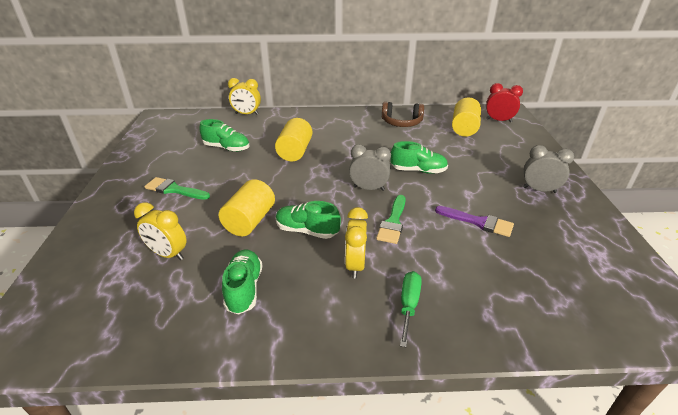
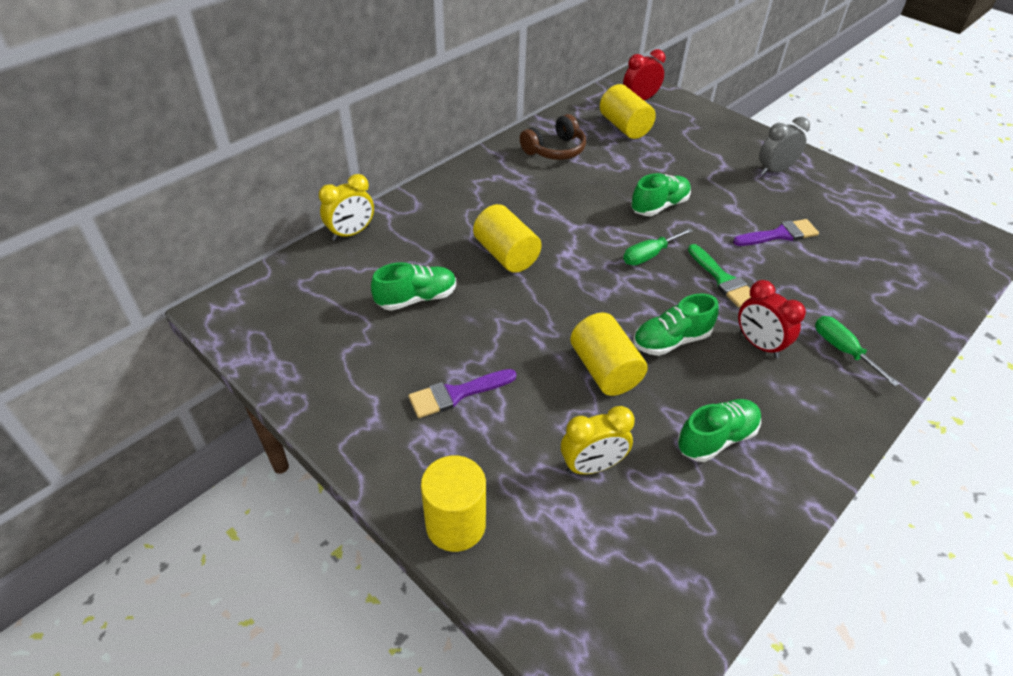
camera: 45 degrees left, 10 degrees up
green brush [144,177,210,200] -> purple brush [408,369,516,418]
green shoe [222,249,262,315] -> green shoe turned 105 degrees clockwise [677,399,761,462]
yellow clock [345,207,368,278] -> red clock [738,280,806,358]
grey clock [349,144,391,191] -> green screwdriver [623,228,693,265]
none -> yellow cylinder [421,456,486,552]

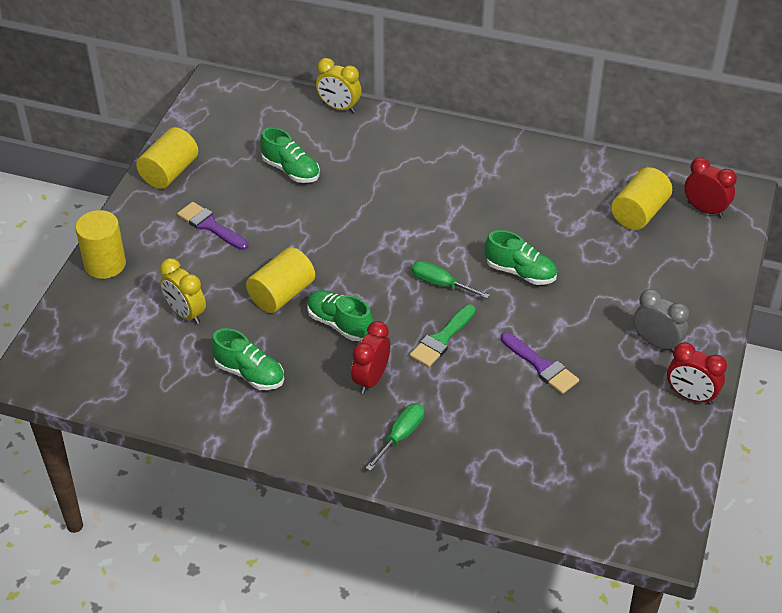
camera: 65 degrees right, 0 degrees up
yellow cylinder [473,204,541,273] -> yellow cylinder moved to [136,127,198,189]
brown headphones [520,114,586,160] -> none
none -> red clock [667,342,727,405]

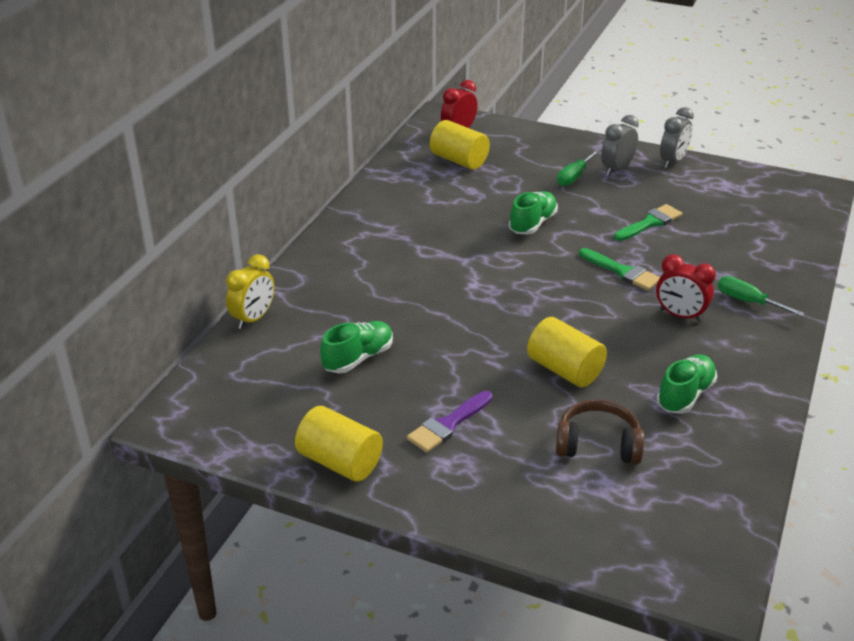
camera: 85 degrees left, 10 degrees down
yellow cylinder [75,210,126,279] -> none
yellow clock [160,258,206,324] -> brown headphones [556,400,644,464]
green shoe [307,290,373,341] -> none
green screwdriver [412,261,490,299] -> green screwdriver moved to [557,150,599,186]
purple brush [501,332,579,394] -> green brush [614,204,683,241]
red clock [667,342,727,405] -> grey clock [660,107,694,168]

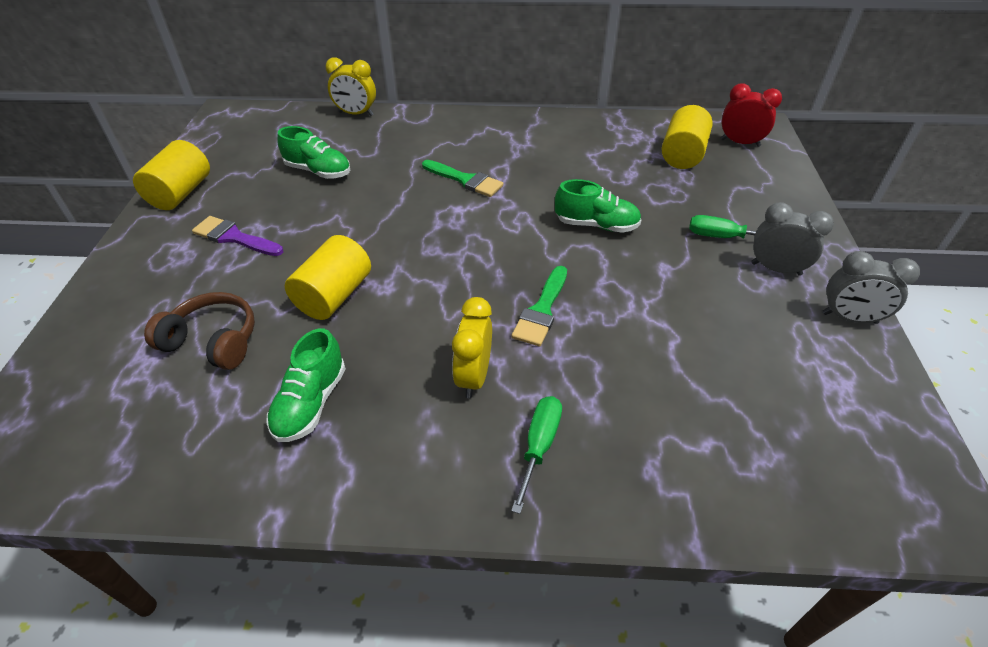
camera: 70 degrees right, 10 degrees up
brown headphones [556,400,644,464] -> brown headphones turned 60 degrees counterclockwise [144,292,255,370]
green brush [614,204,683,241] -> green brush moved to [422,160,503,197]
red clock [656,254,716,322] -> yellow clock [452,297,492,398]
green shoe [656,355,717,414] -> green shoe turned 90 degrees clockwise [266,328,346,442]

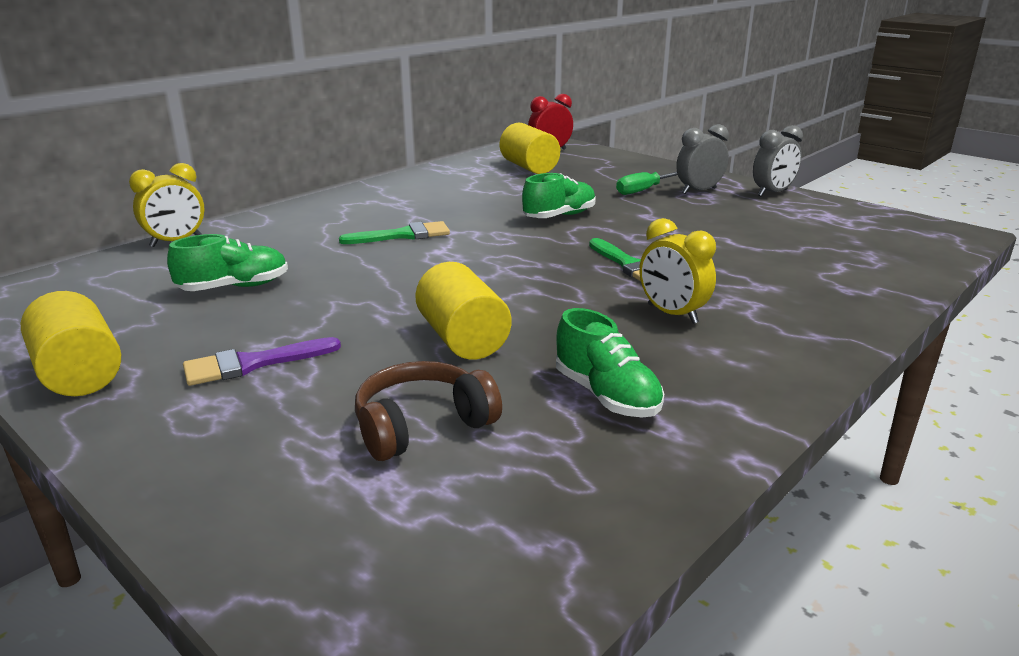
camera: 50 degrees left, 20 degrees down
green screwdriver [511,396,562,514] -> none

